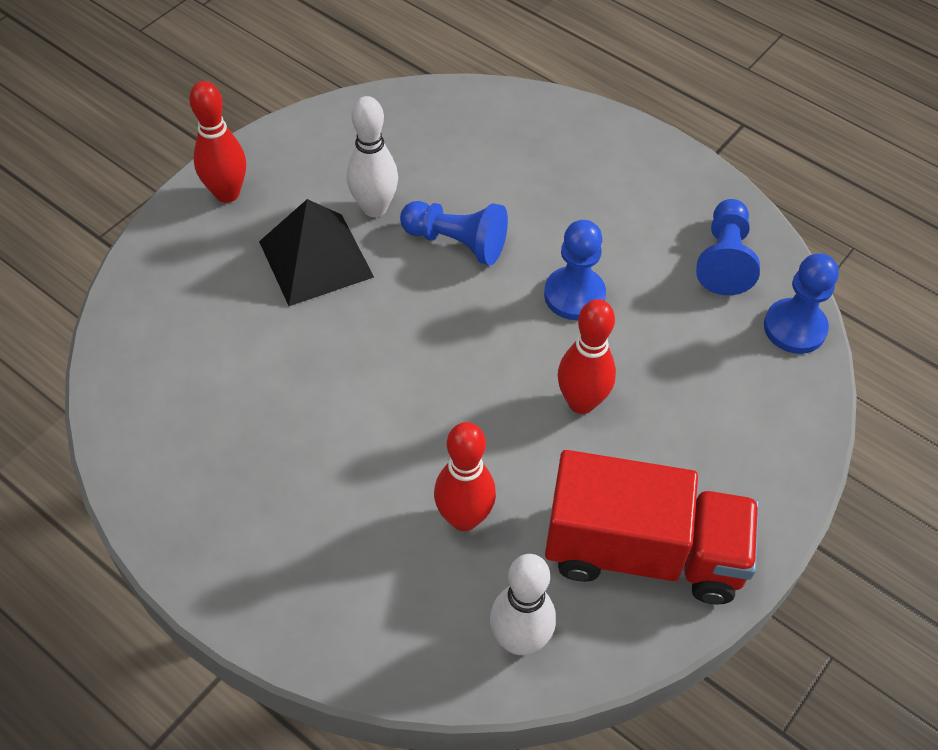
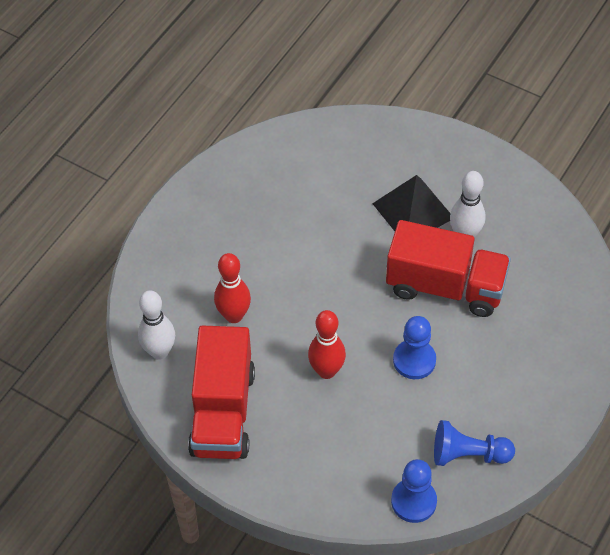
camera: 85 degrees right, 0 degrees up
red bowling pin [189,81,246,203] -> none
blue pawn [400,201,508,265] -> red truck [386,220,511,317]

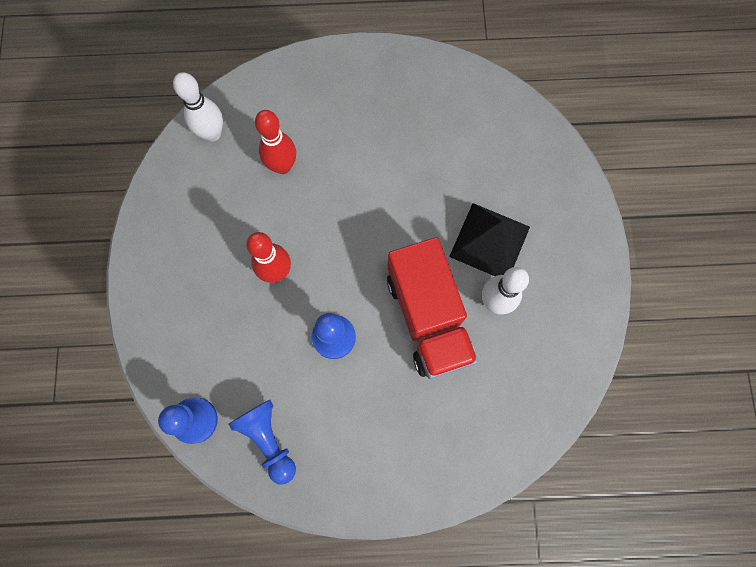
camera: 55 degrees right, 20 degrees up
red truck [188,326,255,459] -> none

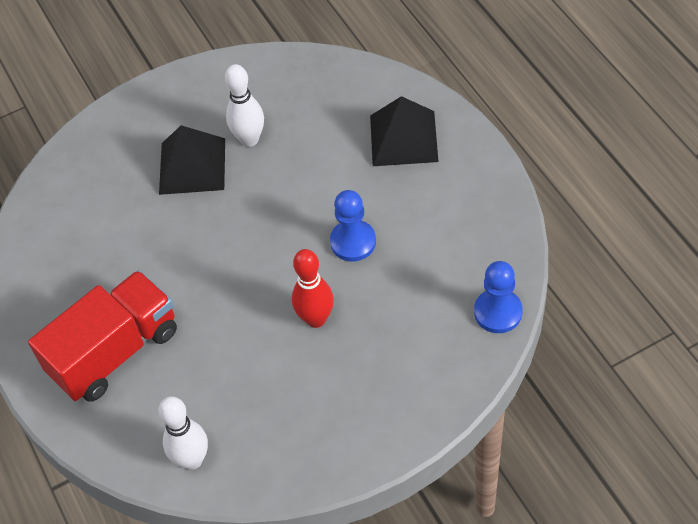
camera: 110 degrees left, 20 degrees down
blue pawn [229,400,296,484] -> none
red bowling pin [255,110,296,174] -> none
red truck [387,237,478,379] -> red truck moved to [28,270,177,402]
none -> black pyramid [370,96,438,166]

